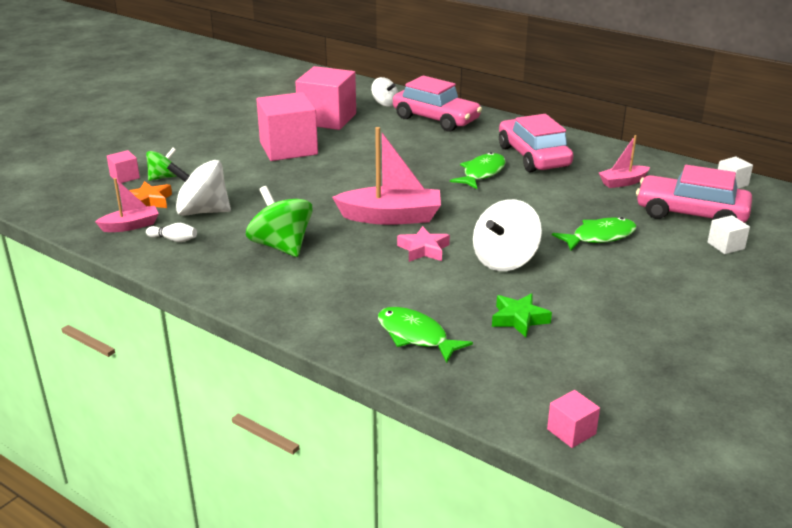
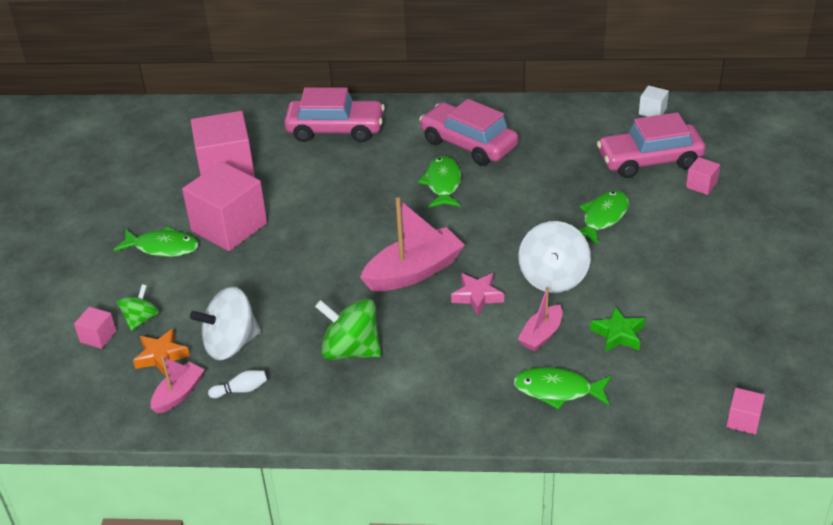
camera: 30 degrees left, 10 degrees up
white spinning top [371,77,398,107] -> none
pink boat [599,135,650,188] -> pink boat moved to [518,287,562,351]
white cube [707,215,750,254] -> pink cube [686,157,720,195]
none -> green fish [114,226,199,257]

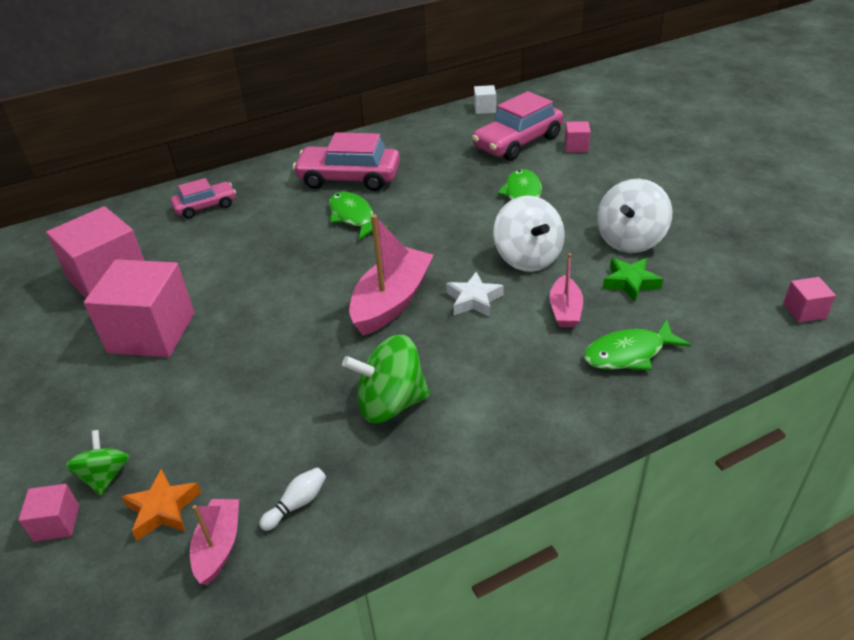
camera: 30 degrees left, 0 degrees up
green fish [114,226,199,257] -> none
white spinning top [190,287,261,360] -> white spinning top moved to [597,179,672,253]
pink car [284,87,385,142] -> pink car [171,178,236,219], size x0.59
pink star [451,273,504,315] -> white star [446,272,504,317]

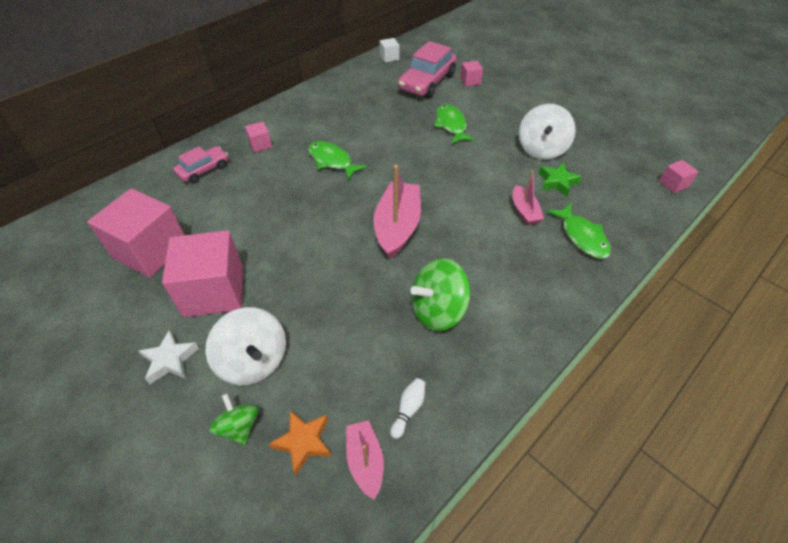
camera: 20 degrees left, 10 degrees up
pink cube [18,484,79,542] -> pink cube moved to [245,122,272,152]
pink car [293,132,400,191] -> none
white star [446,272,504,317] -> white star moved to [139,330,199,384]
white spinning top [493,196,565,272] -> white spinning top moved to [205,307,286,385]
green fish [583,320,691,370] -> green fish turned 75 degrees counterclockwise [547,203,611,259]

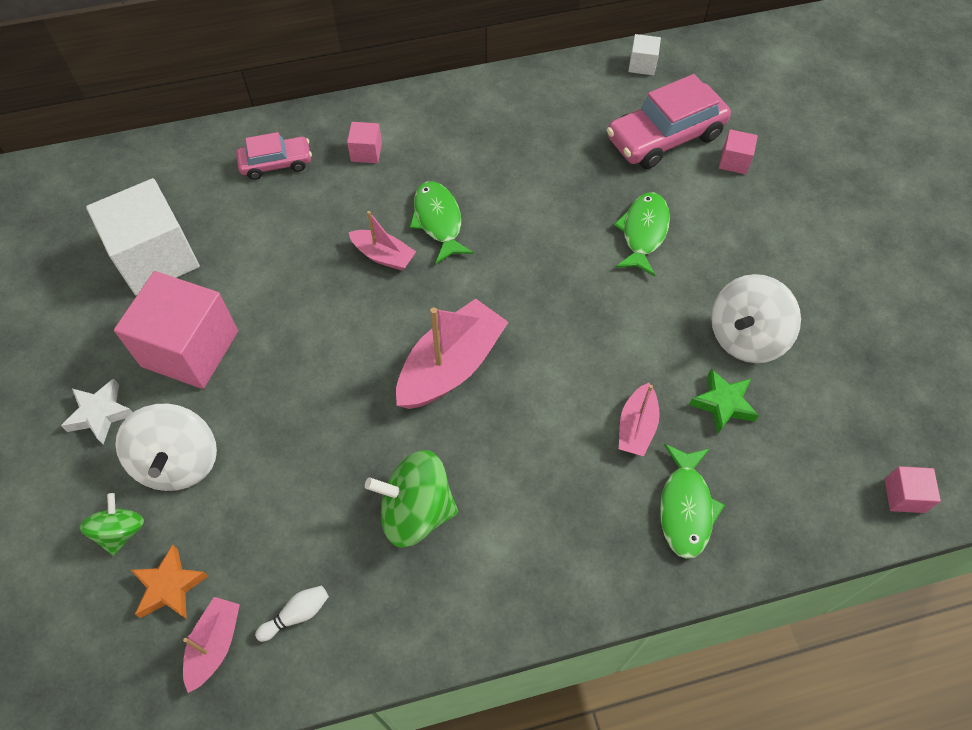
camera: 30 degrees right, 10 degrees up
pink cube [87,188,184,278] -> white cube [86,178,200,295]
none -> pink boat [349,211,416,271]

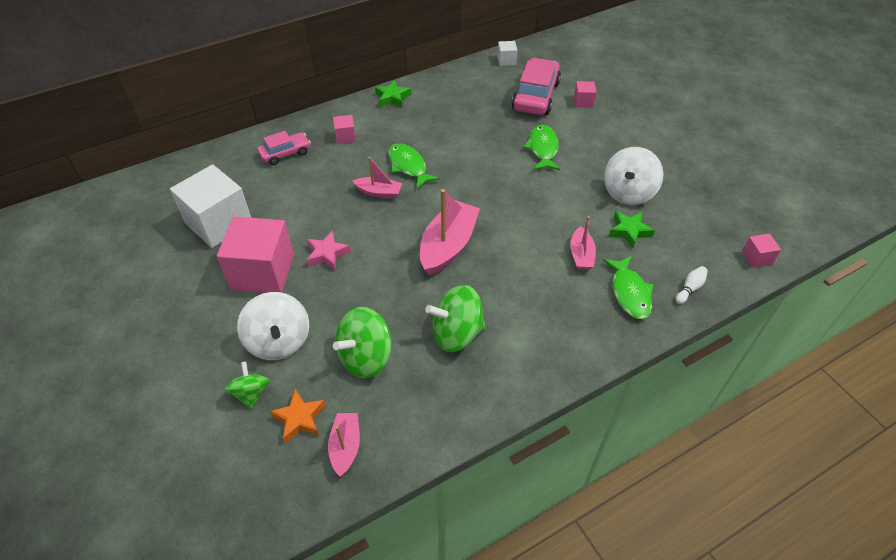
camera: 15 degrees left, 10 degrees down
white star [61,378,133,444] -> none
white bowling pin [255,586,329,642] -> white bowling pin moved to [675,266,708,304]
pink car [607,74,731,169] -> pink car turned 150 degrees clockwise [512,58,561,115]
none -> pink star [306,231,351,270]
none -> green spinning top [333,307,391,378]
none -> green star [375,80,411,108]

